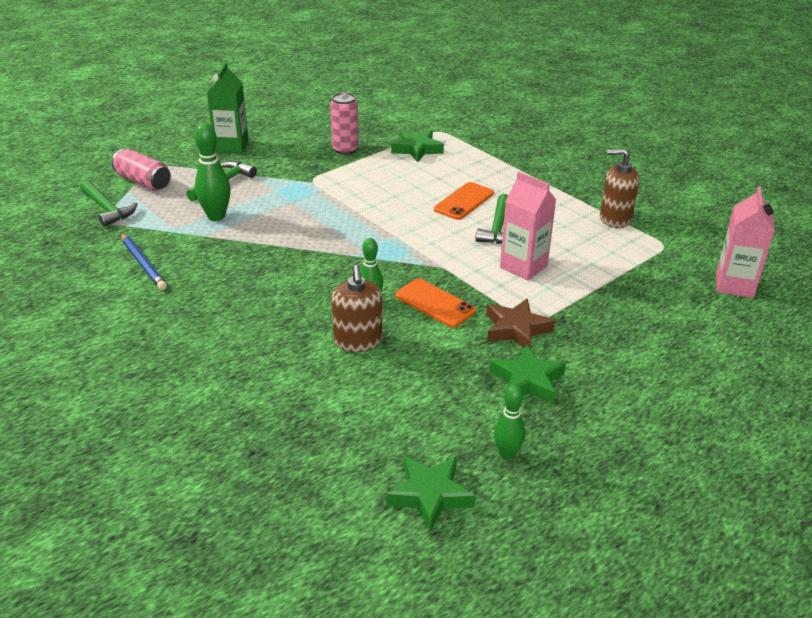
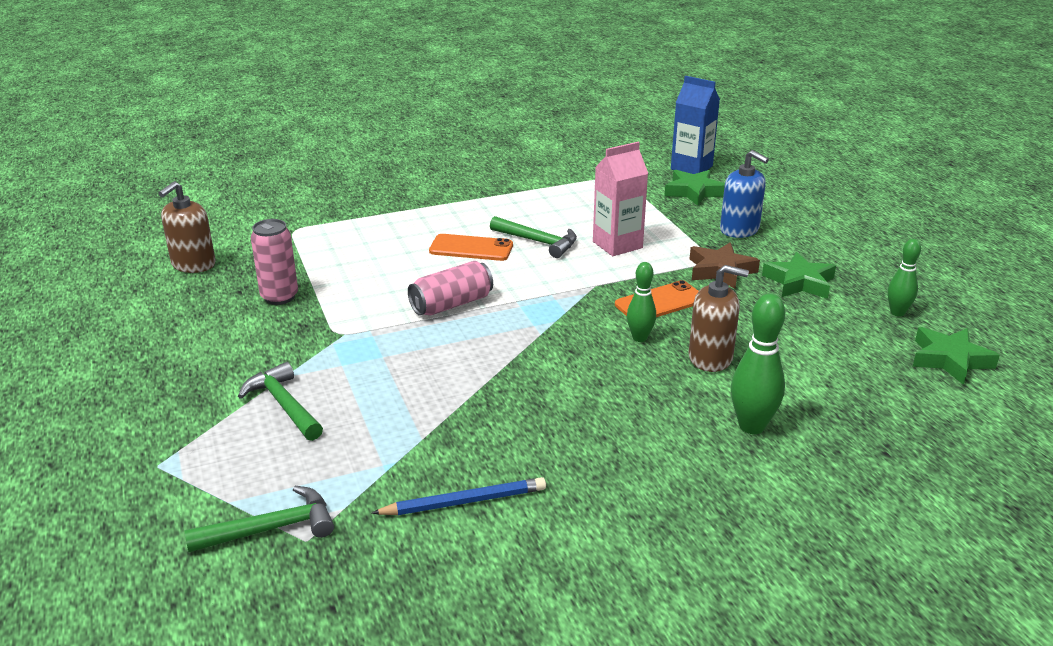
camera: 70 degrees left, 5 degrees down
pink can [112,149,171,191] -> pink can moved to [408,261,493,316]
green bowling pin [195,123,231,221] -> green bowling pin moved to [731,294,785,434]
green carton [207,62,249,153] -> none
green star [391,130,444,162] -> green star moved to [664,170,725,206]
orange phone [434,182,494,220] -> orange phone turned 45 degrees counterclockwise [429,234,513,261]
brown soap dispenser [600,149,639,228] -> brown soap dispenser moved to [159,181,216,273]
pink carton [716,186,775,298] -> blue carton [671,76,720,174]
none -> blue soap dispenser [720,150,769,238]

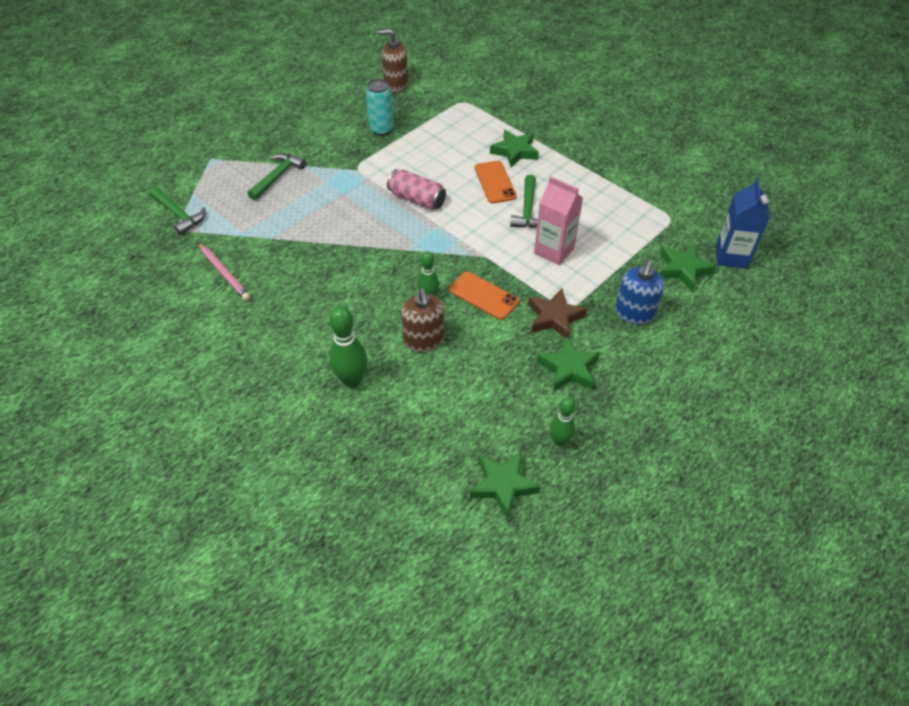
camera: 65 degrees right, 20 degrees up
pink can [251,219,298,305] -> turquoise can [366,79,394,136]
blue pencil [371,477,546,515] -> pink pencil [198,242,250,301]
none -> green star [490,130,539,167]

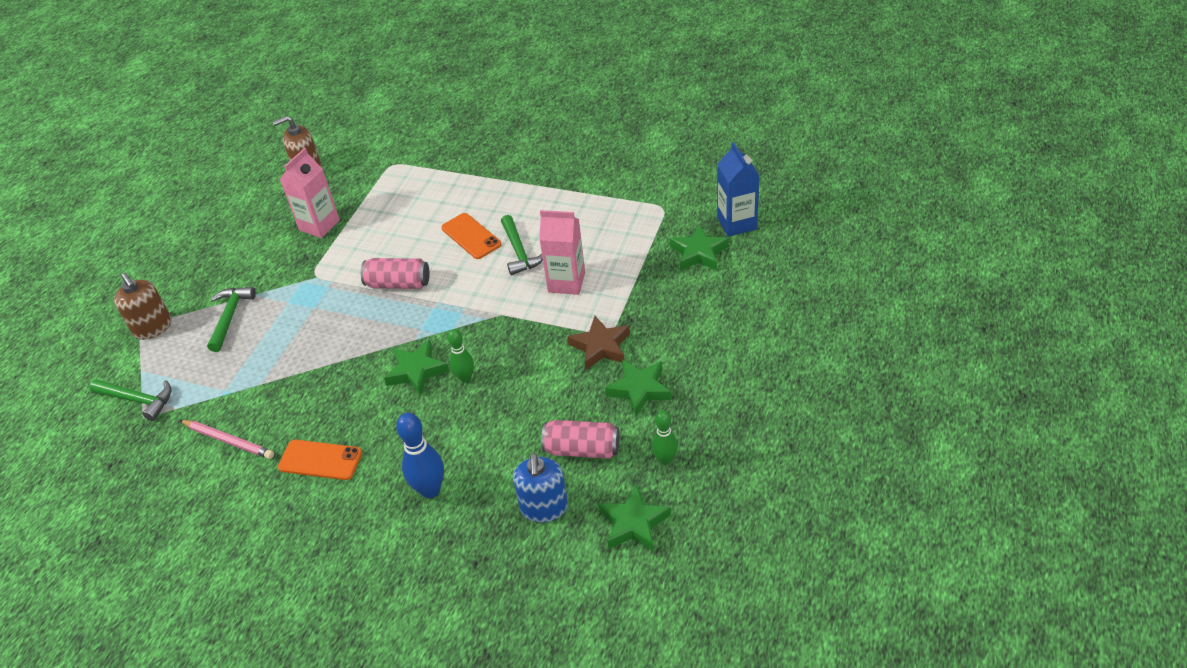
camera: 20 degrees left, 5 degrees down
green bowling pin [329,306,367,387] -> blue bowling pin [396,413,444,498]
turquoise can [366,79,394,136] -> pink carton [279,148,340,238]
brown soap dispenser [401,288,444,352] -> brown soap dispenser moved to [114,273,171,340]
orange phone [449,272,519,320] -> orange phone moved to [278,440,362,480]
green star [490,130,539,167] -> green star moved to [384,340,449,395]
blue soap dispenser [615,260,664,325] -> blue soap dispenser moved to [513,453,568,523]
none -> pink can [541,420,619,459]

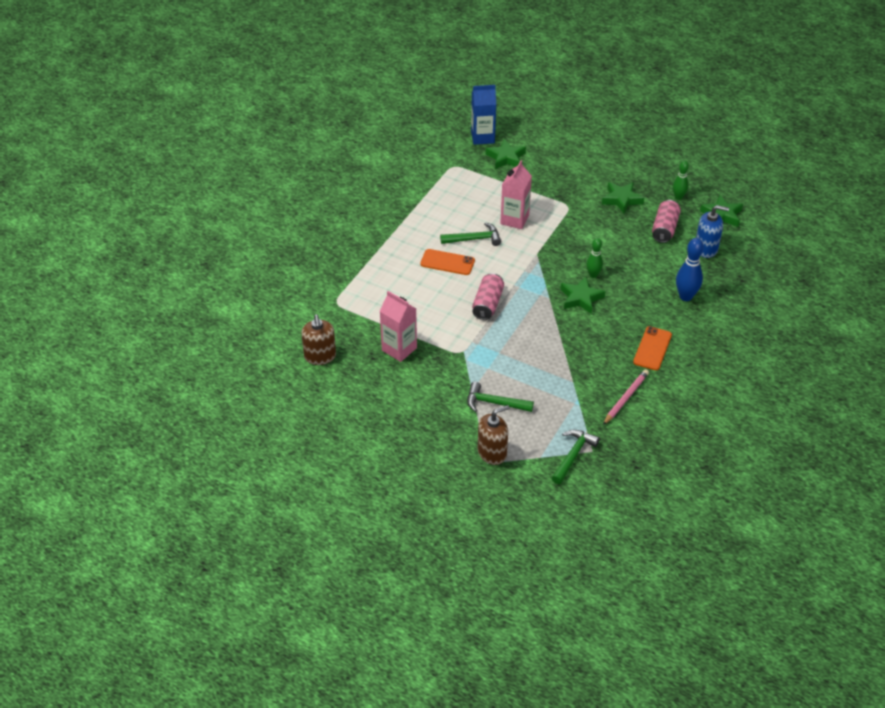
camera: 85 degrees left, 0 degrees up
orange phone [441,213,501,259] -> orange phone turned 45 degrees clockwise [420,249,475,275]
brown star [567,316,630,370] -> none

